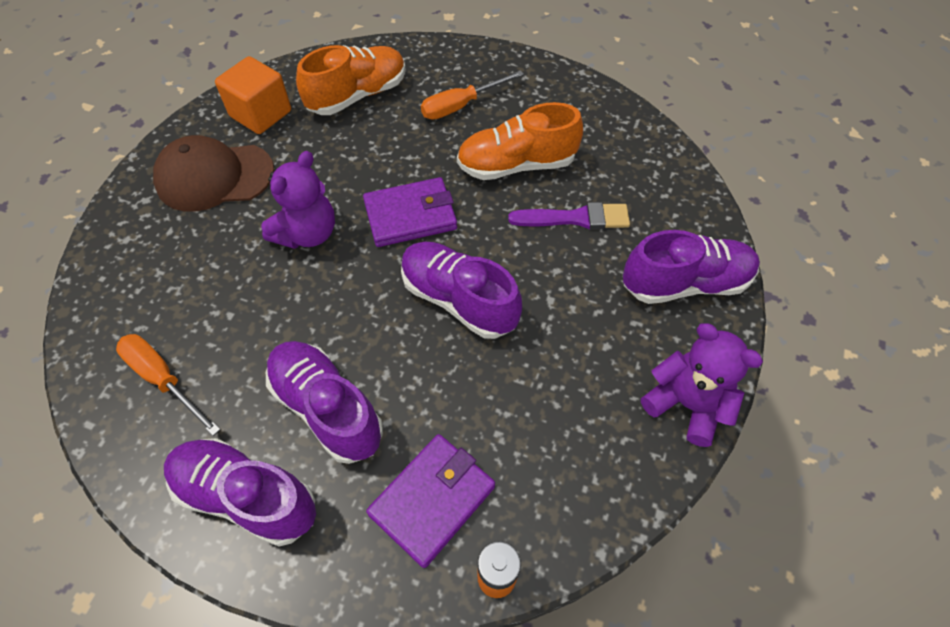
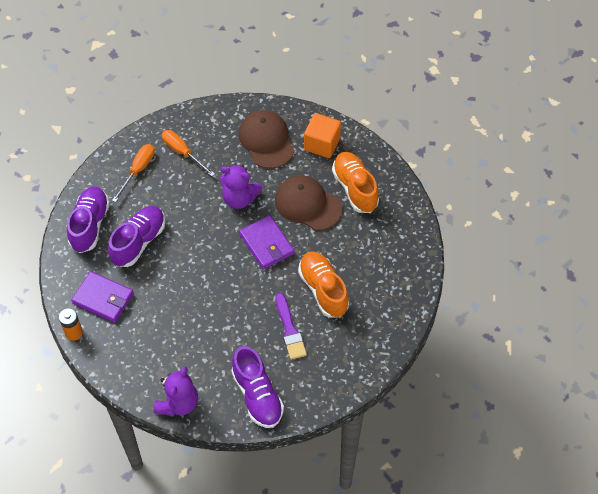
camera: 75 degrees right, 0 degrees up
orange shoe [296,45,406,115] -> orange shoe turned 150 degrees counterclockwise [332,152,379,213]
purple shoe [401,242,522,339] -> none
orange screwdriver [421,70,524,120] -> orange screwdriver moved to [162,130,215,176]
none -> brown cap [275,175,342,231]

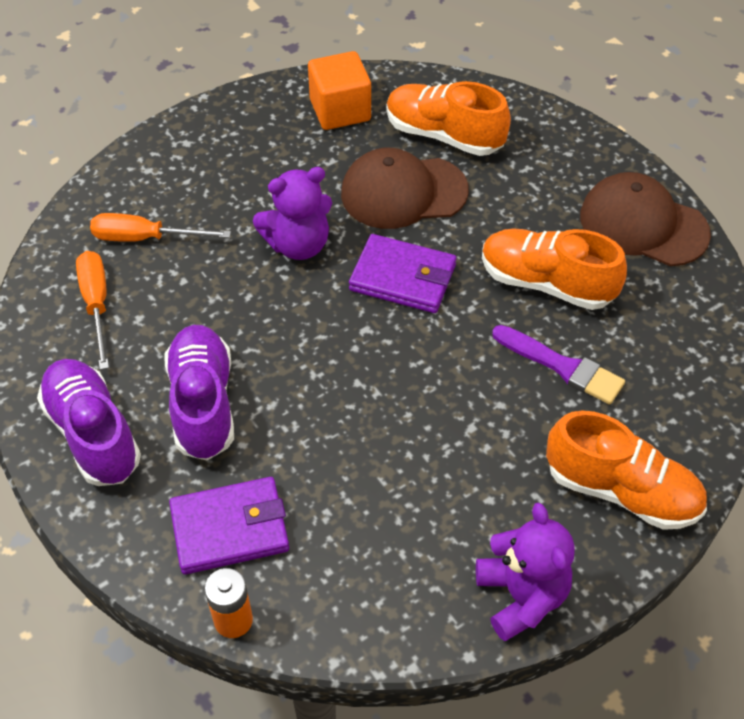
camera: 40 degrees left, 5 degrees down
purple shoe [231,346,284,428] -> orange shoe [546,411,707,530]
brown cap [239,110,294,169] -> brown cap moved to [580,172,711,266]

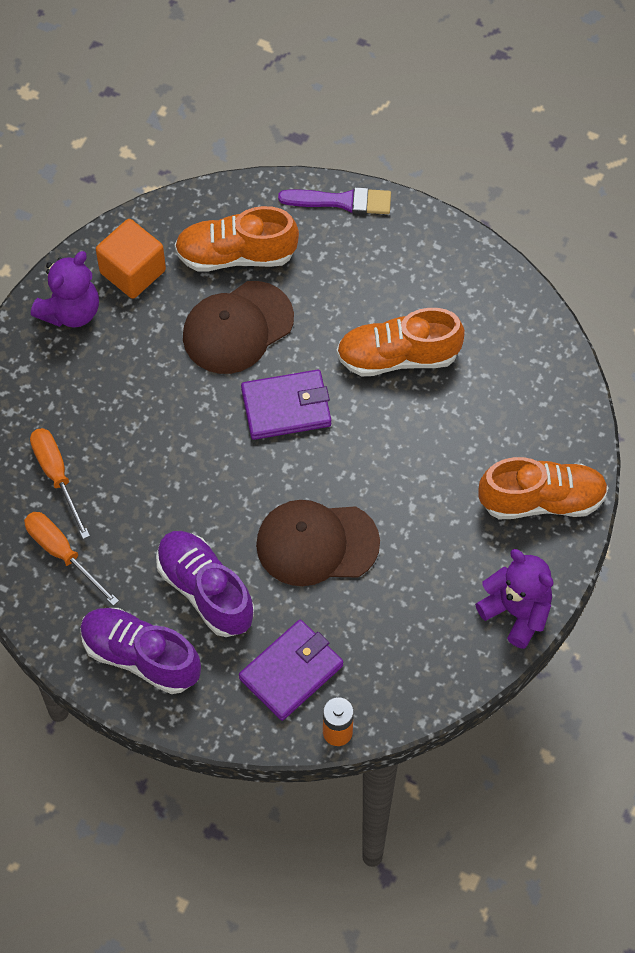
camera: 30 degrees left, 10 degrees up
orange screwdriver [90,213,231,242] -> orange screwdriver turned 90 degrees clockwise [30,428,90,539]
purple teddy bear [253,167,332,260] -> purple teddy bear moved to [31,251,99,328]
purple brush [492,325,625,405] -> purple brush moved to [278,187,391,214]
brown cap [580,172,711,266] -> brown cap moved to [256,500,380,586]

